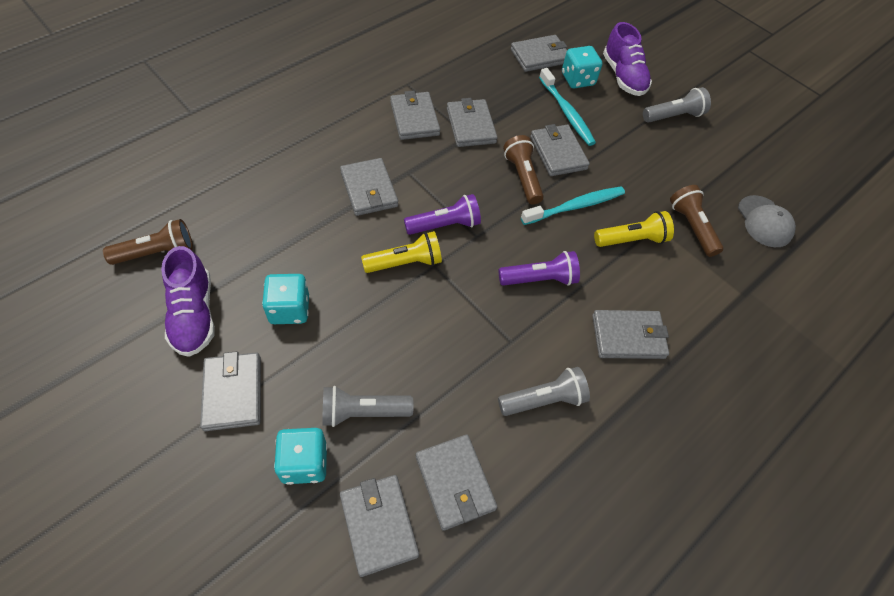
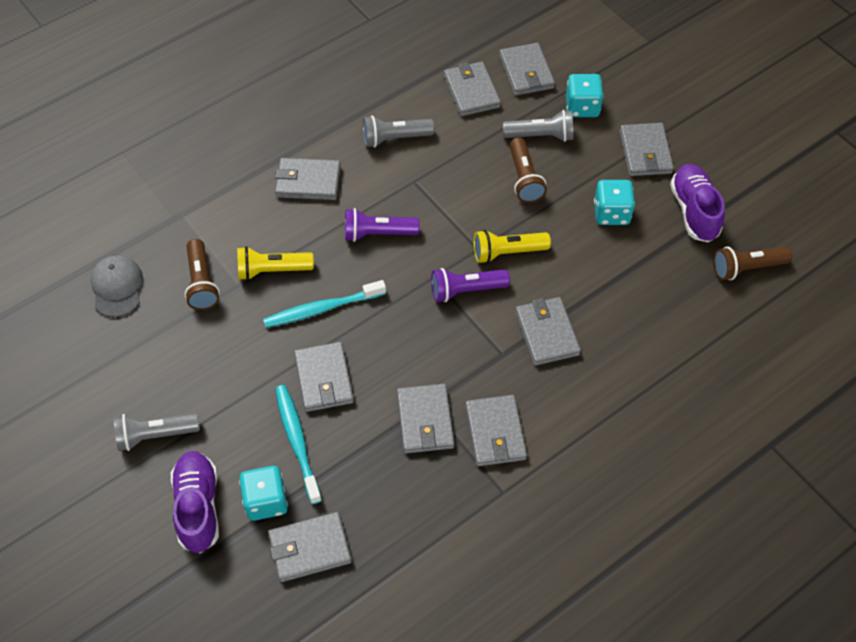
camera: 170 degrees left, 0 degrees up
brown flashlight [503,135,544,204] -> brown flashlight moved to [509,137,547,203]

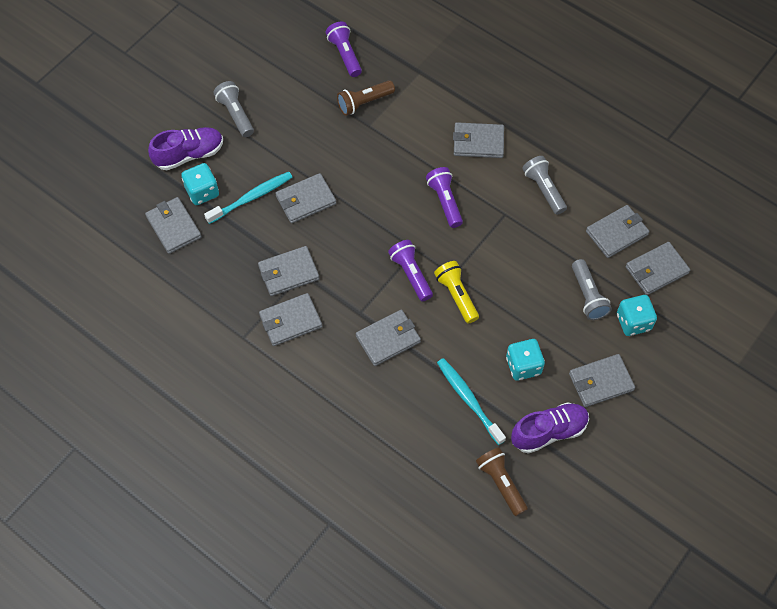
camera: 75 degrees right, 5 degrees up
grey cap [91,255,143,317] -> purple flashlight [326,22,362,77]
yellow flashlight [237,246,314,280] -> none
turquoise toothbrush [263,280,386,328] -> turquoise toothbrush moved to [437,358,506,445]
grey wallet [275,158,341,200] -> grey wallet turned 75 degrees counterclockwise [453,122,504,158]
brown flashlight [509,137,547,203] -> none

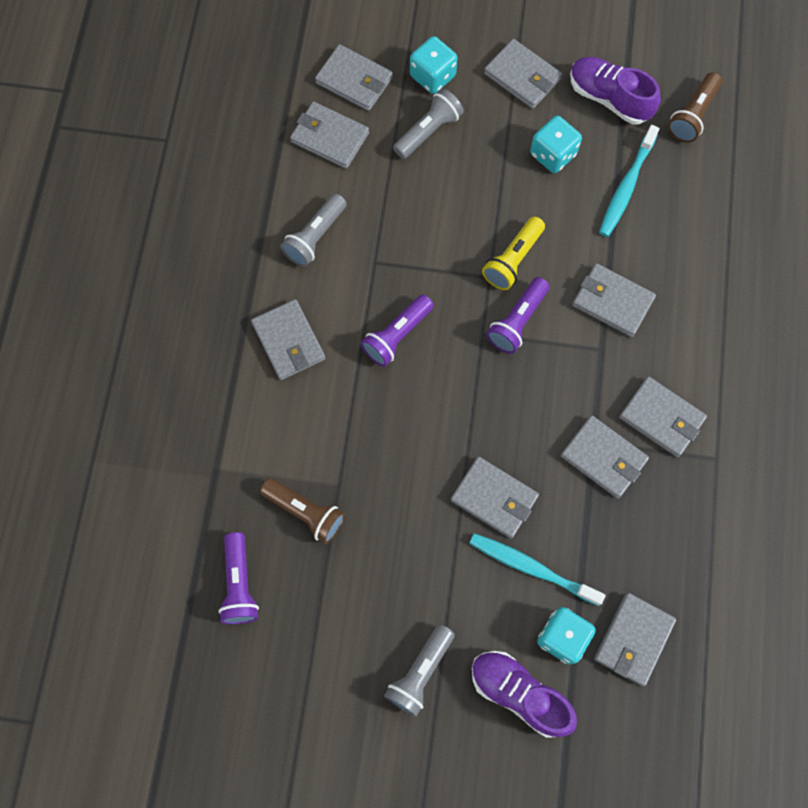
camera: 120 degrees left, 10 degrees up
purple flashlight [326,22,362,77] -> purple flashlight turned 45 degrees counterclockwise [219,532,259,624]

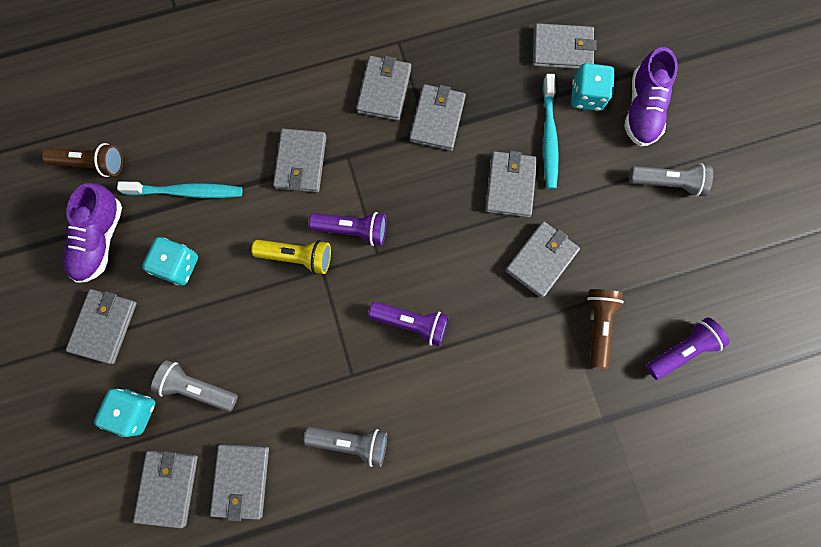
camera: 115 degrees left, 5 degrees up
grey wallet [251,299,326,380] -> grey wallet moved to [505,221,580,298]

